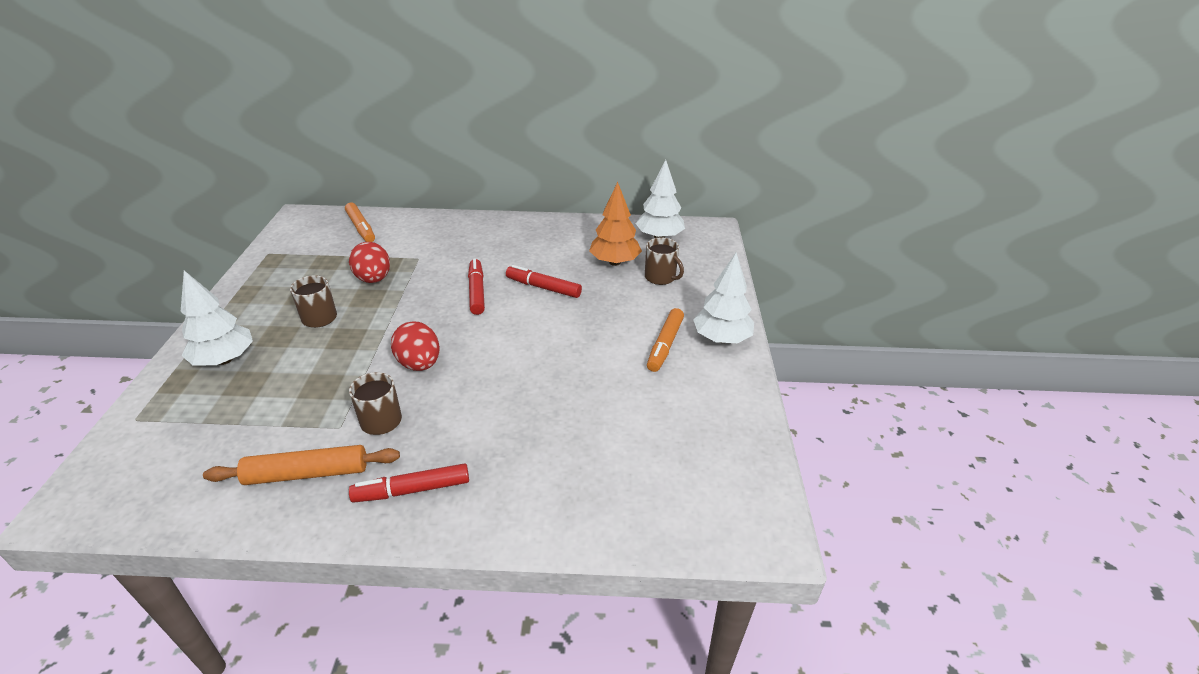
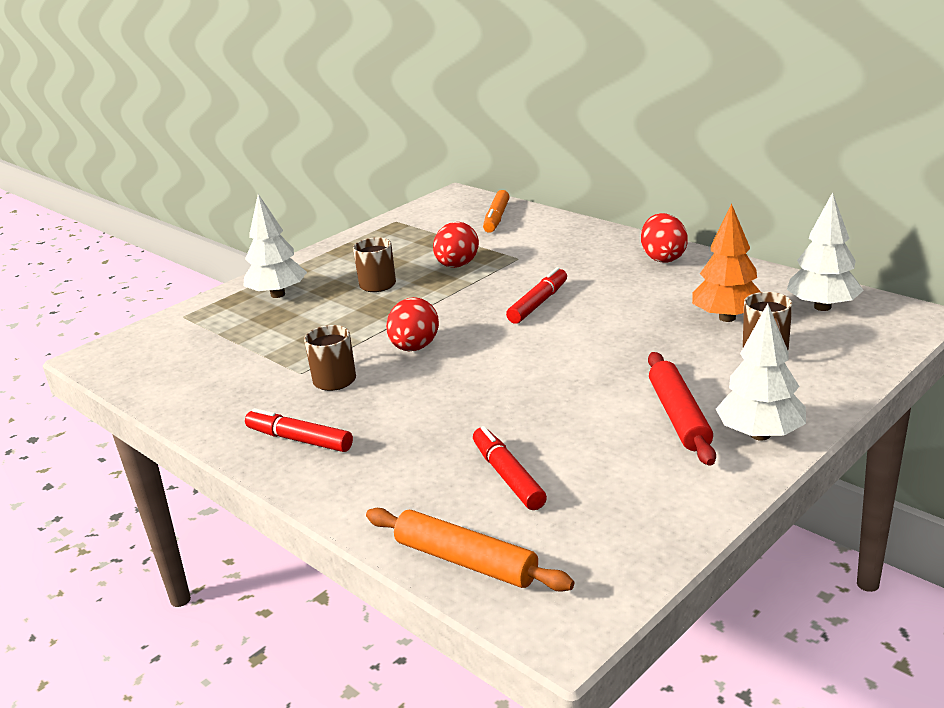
camera: 45 degrees right, 10 degrees down
orange rolling pin [203,445,400,485] -> orange rolling pin moved to [366,508,574,592]
red marker [506,265,582,298] -> red marker moved to [473,426,547,510]
orange marker [647,308,684,372] -> red rolling pin [648,352,716,466]
none -> red egg [641,213,688,263]

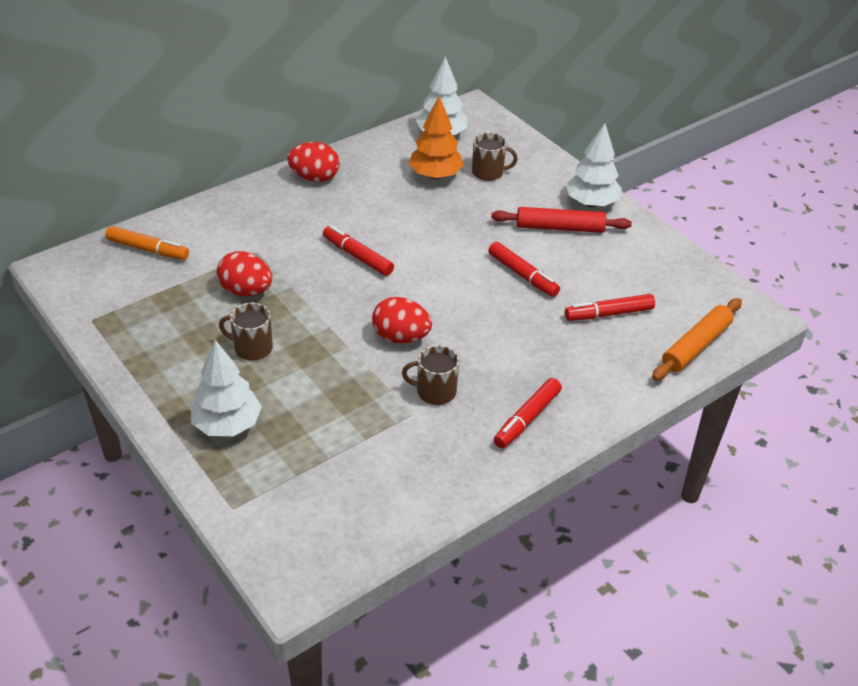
camera: 85 degrees left, 15 degrees up
none -> red marker [488,242,560,297]

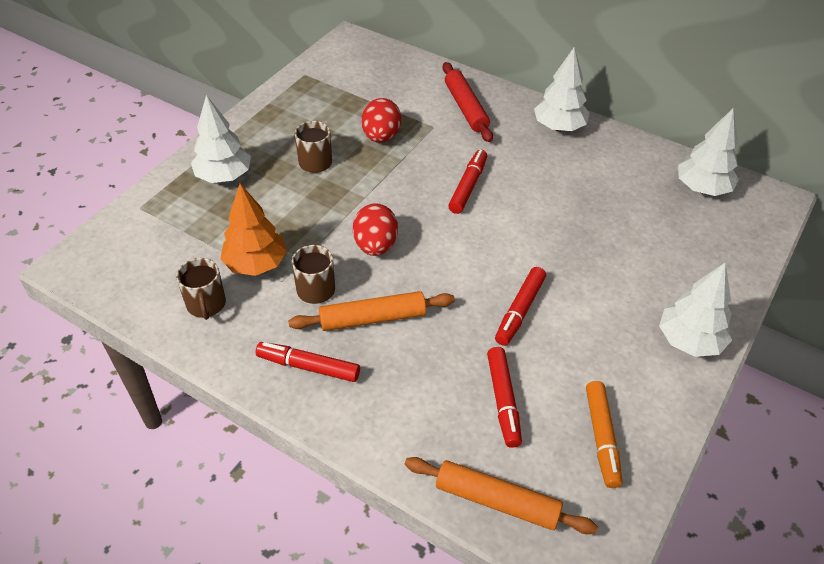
camera: 70 degrees right, 5 degrees up
orange marker [105,226,189,260] -> orange marker moved to [586,381,622,488]
red egg [287,142,340,182] -> white tree [534,47,589,131]
orange tree [409,96,464,179] -> orange tree moved to [220,183,287,276]
brown mug [472,132,518,181] -> brown mug moved to [176,258,226,320]
red rolling pin [491,207,632,233] -> red rolling pin moved to [443,62,493,142]
red marker [565,294,655,321] -> red marker turned 150 degrees counterclockwise [487,347,522,448]
none -> orange rolling pin [288,291,455,331]

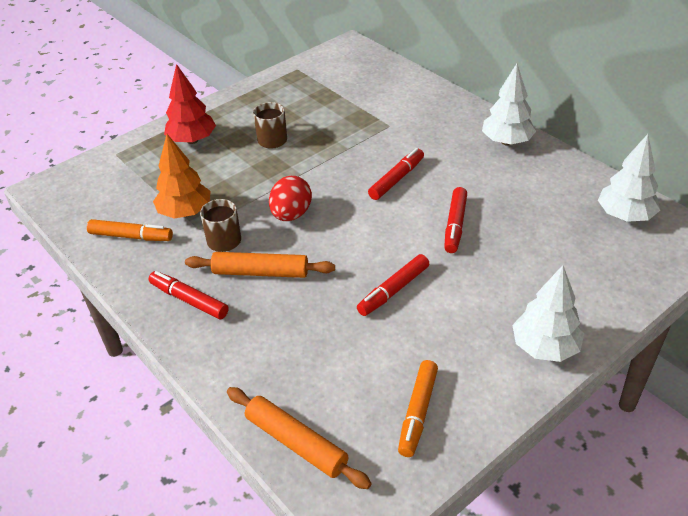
camera: 20 degrees right, 5 degrees down
brown mug [176,258,226,320] -> orange marker [87,219,173,241]
white tree [191,95,251,183] -> red tree [164,64,216,144]
red egg [361,98,401,143] -> none
red rolling pin [443,62,493,142] -> none
red marker [487,347,522,448] -> red marker moved to [444,187,467,253]

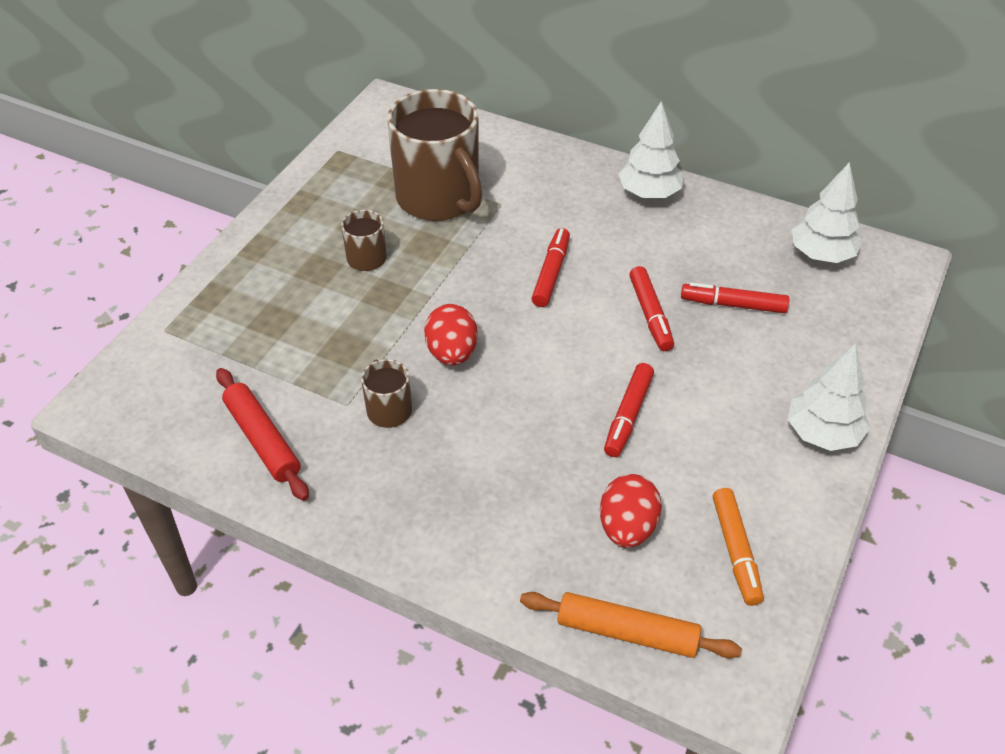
camera: 25 degrees left, 5 degrees up
orange marker [87,219,173,241] -> red rolling pin [216,368,309,501]
red marker [149,271,229,319] -> red marker moved to [681,283,789,313]
orange tree [153,134,211,219] -> none
red tree [164,64,216,144] -> none
orange rolling pin [185,252,335,278] -> none
none -> brown mug [387,89,482,221]
none -> red egg [600,474,662,548]

